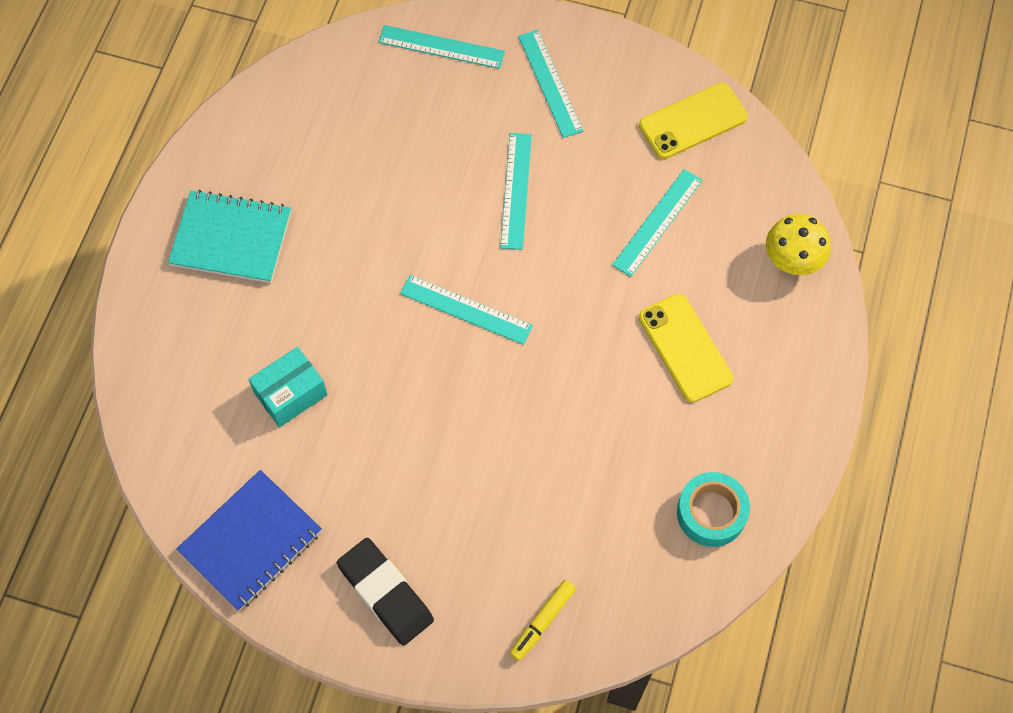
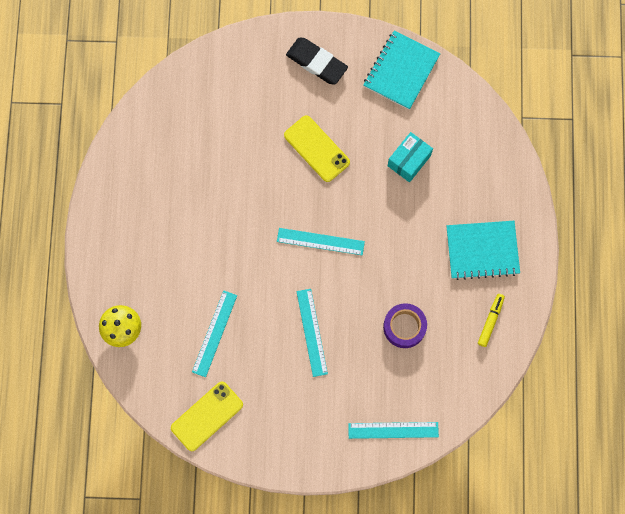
camera: 165 degrees right, 10 degrees up
blue notebook [176,470,322,611] -> turquoise notebook [363,31,440,110]
yellow marker [510,580,576,661] -> yellow marker moved to [478,294,505,347]
turquoise ruler [518,30,583,138] -> none
yellow phone [639,294,733,403] -> yellow phone moved to [284,115,350,182]
turquoise tape [677,472,750,547] -> none
none -> purple tape [383,303,427,348]

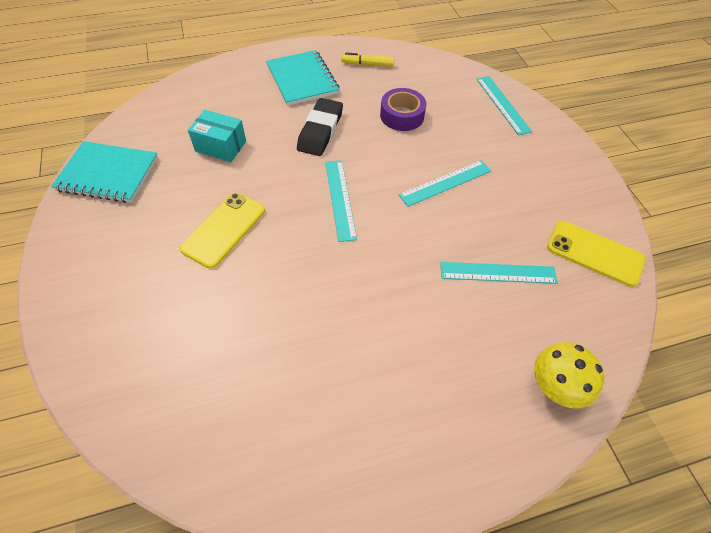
camera: 110 degrees left, 20 degrees down
black eraser [286,38,348,85] -> black eraser moved to [297,98,343,156]

